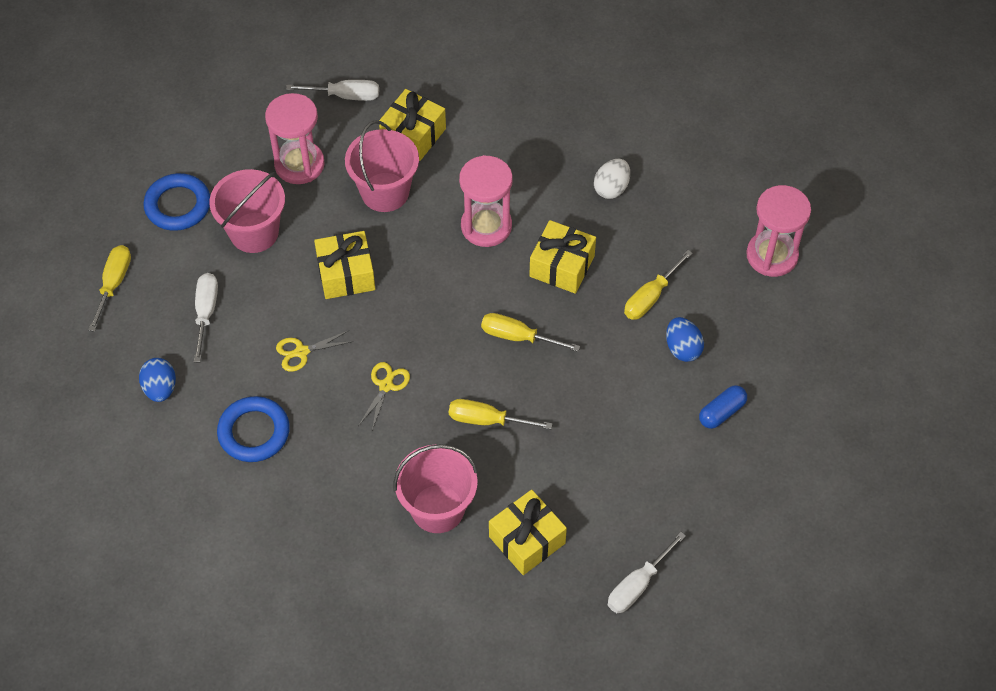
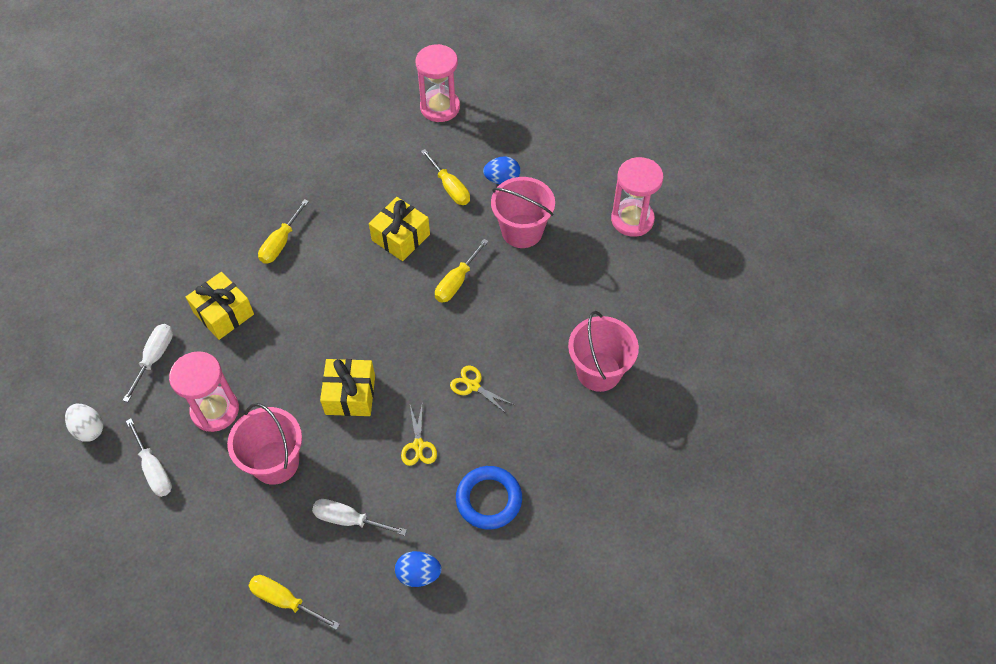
camera: 75 degrees left, 0 degrees up
blue ring [143,173,210,231] -> none
pink bucket [345,121,419,212] -> pink bucket moved to [491,177,555,248]
yellow screwdriver [449,399,553,429] -> yellow screwdriver moved to [258,199,309,264]
pink hourglass [459,155,513,247] -> pink hourglass moved to [611,157,664,237]
yellow gift [489,490,567,575] -> none
white egg [594,159,630,199] -> white egg moved to [65,404,103,442]
white screwdriver [608,532,686,613] -> white screwdriver moved to [126,418,172,497]
blue capsule [699,385,747,429] -> none

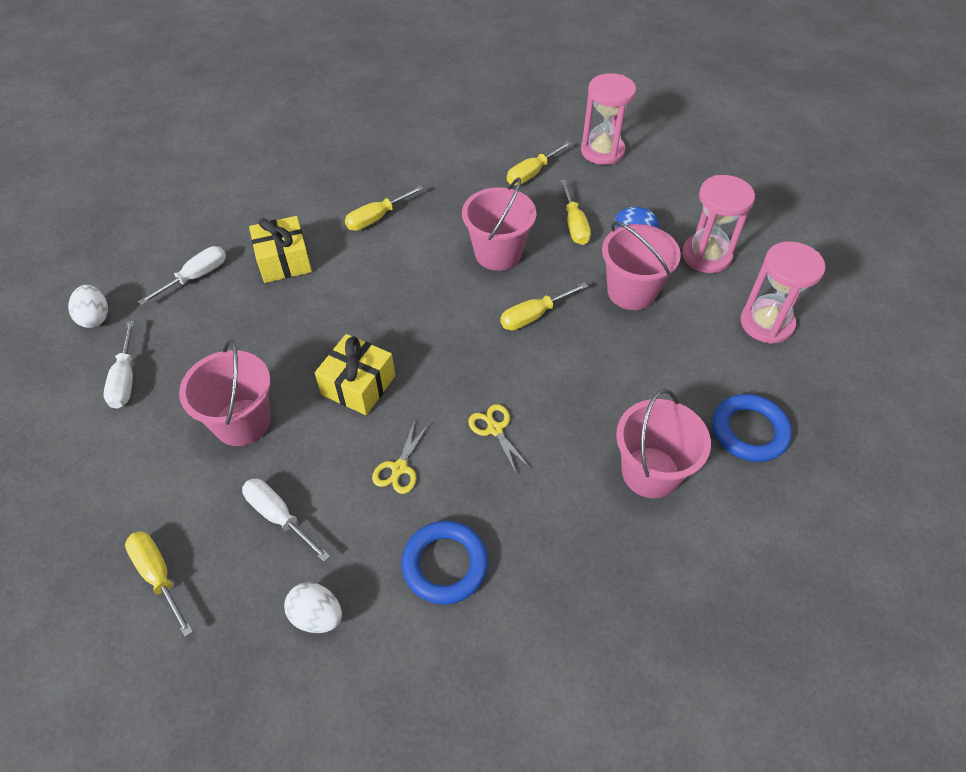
camera: 25 degrees right, 5 degrees down
pink hourglass [169,351,239,432] -> pink hourglass moved to [682,175,755,273]
yellow gift [369,197,430,261] -> pink bucket [462,177,536,271]
blue egg [395,551,442,587] -> white egg [284,582,342,633]
none -> yellow screwdriver [507,141,571,186]
none -> blue ring [713,394,792,462]

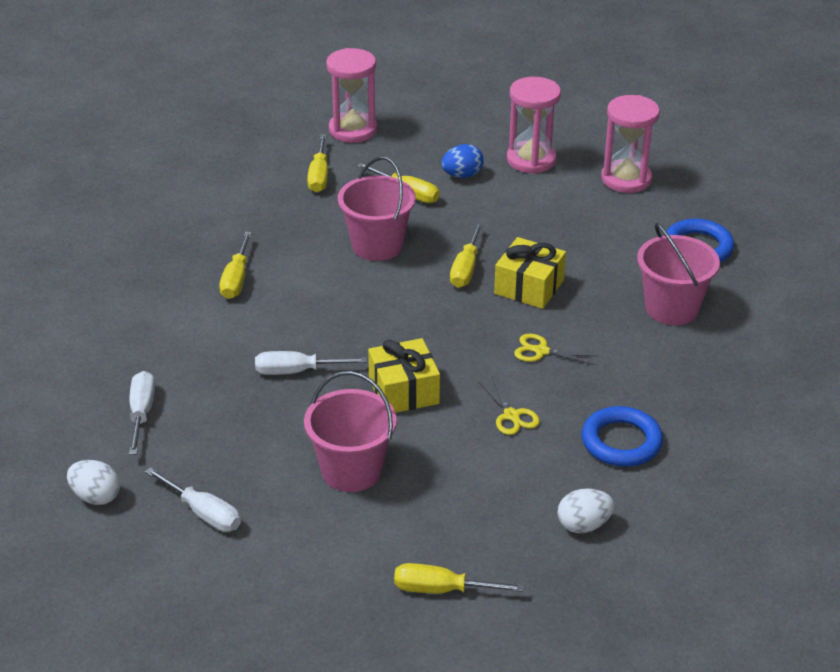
camera: 45 degrees left, 15 degrees down
white screwdriver [242,479,330,562] -> white screwdriver moved to [255,351,367,375]
yellow gift [249,216,312,283] -> yellow gift moved to [494,237,566,309]
pink bucket [602,221,681,310] -> none

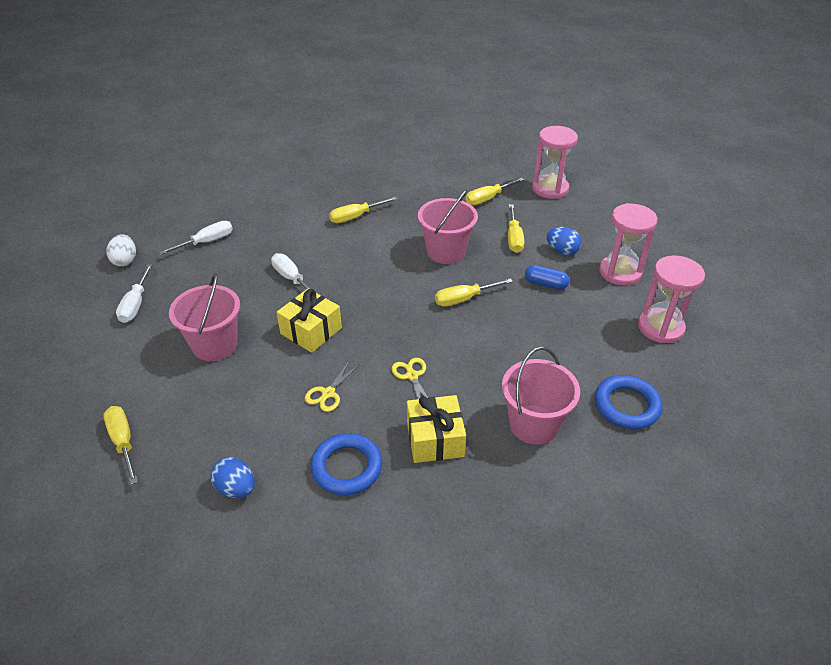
camera: 55 degrees right, 5 degrees up
yellow gift [494,237,566,309] -> yellow gift moved to [407,395,466,463]
white egg [557,488,614,533] -> blue egg [210,457,255,498]
none -> blue capsule [525,265,569,290]

